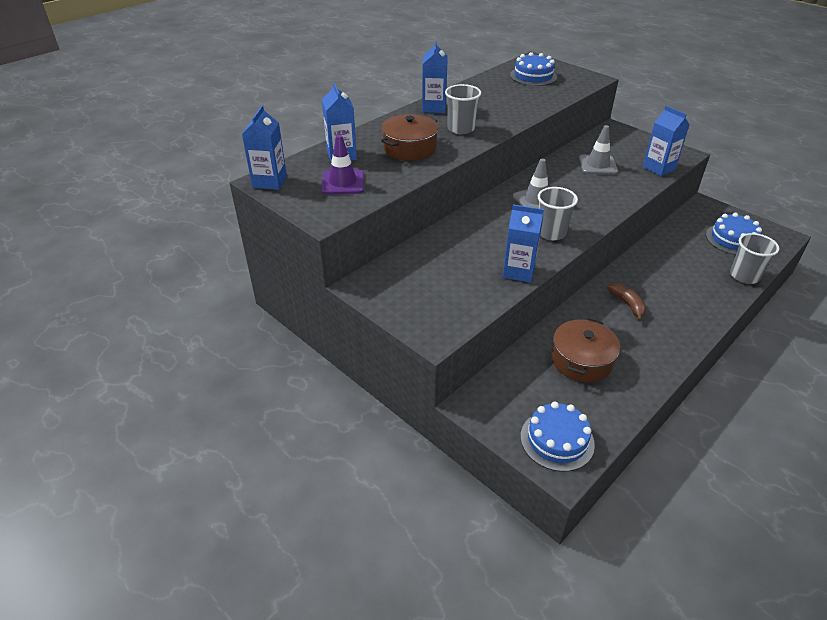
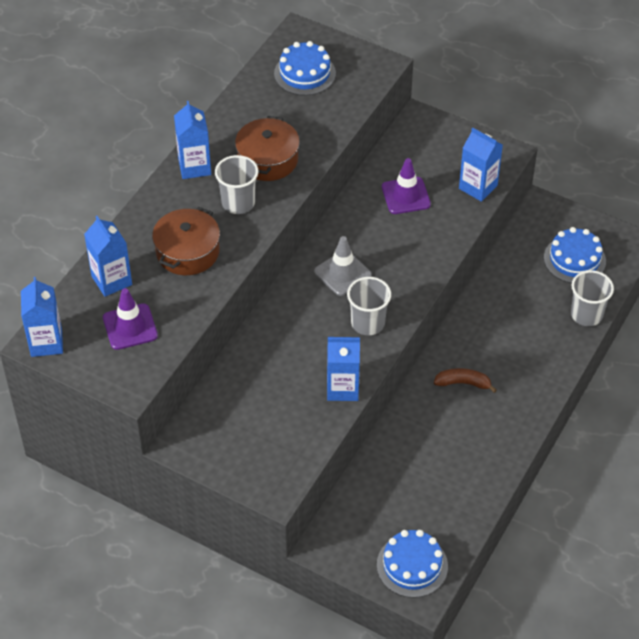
camera: 15 degrees left, 10 degrees up
brown pot [552,318,620,382] -> brown pot moved to [235,116,300,181]
grey traffic cone [579,125,618,174] -> purple traffic cone [382,158,431,214]
brown banana [607,283,646,322] -> brown banana turned 45 degrees counterclockwise [434,368,497,393]

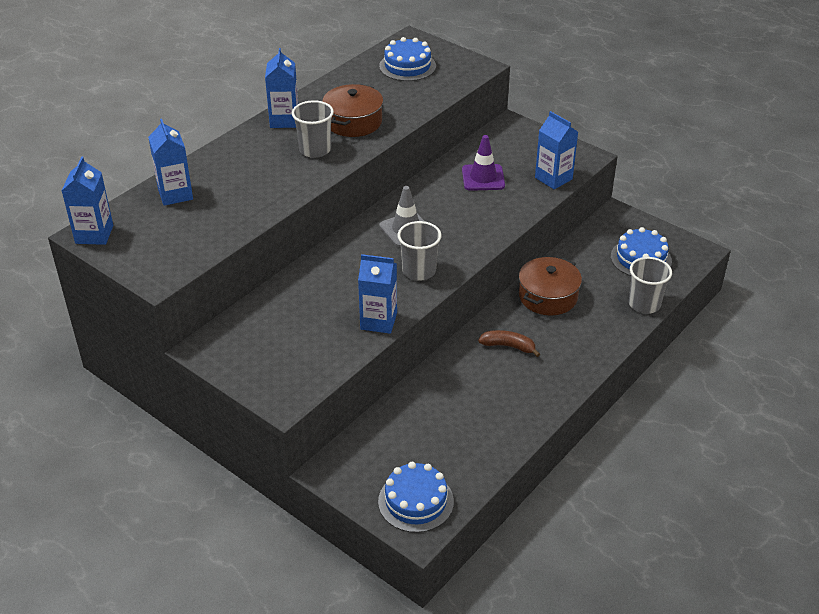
camera: 10 degrees right, 10 degrees down
purple traffic cone [103,288,158,350] -> none
brown pot [152,207,220,275] -> brown pot moved to [519,257,582,315]

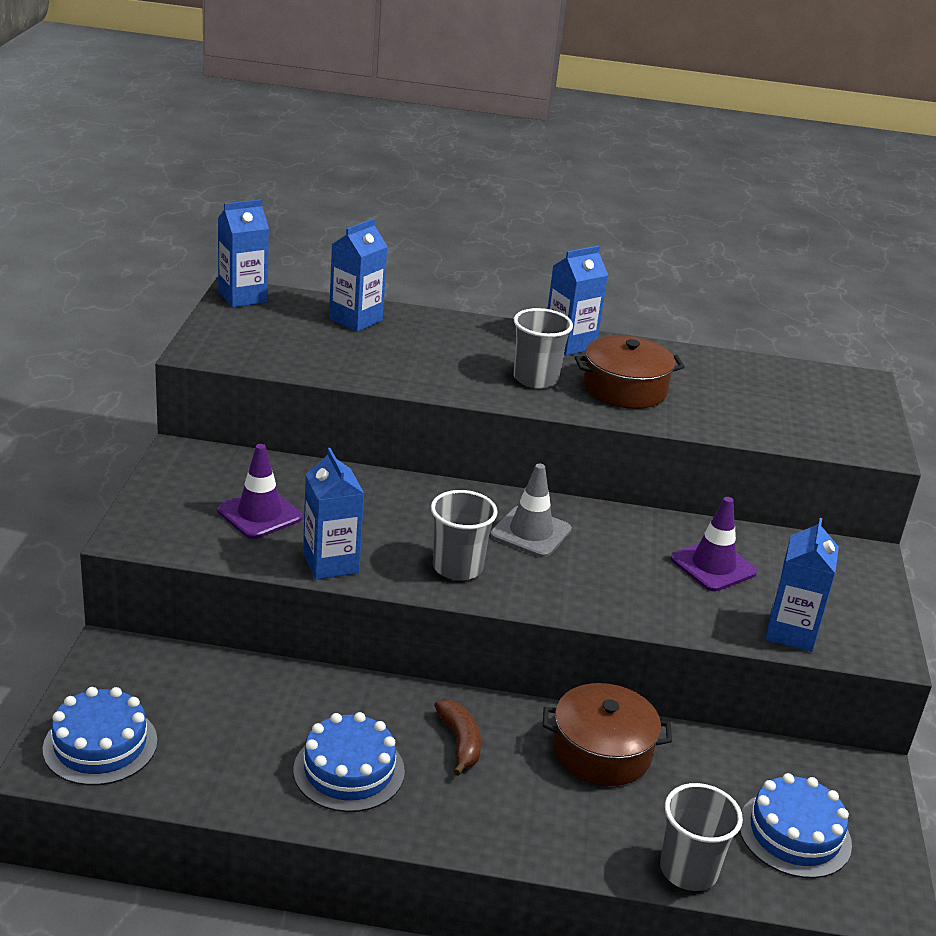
camera: 55 degrees right, 10 degrees down
blue cake [379,37,436,81] -> blue cake moved to [293,712,405,812]
none -> purple traffic cone [217,444,303,539]

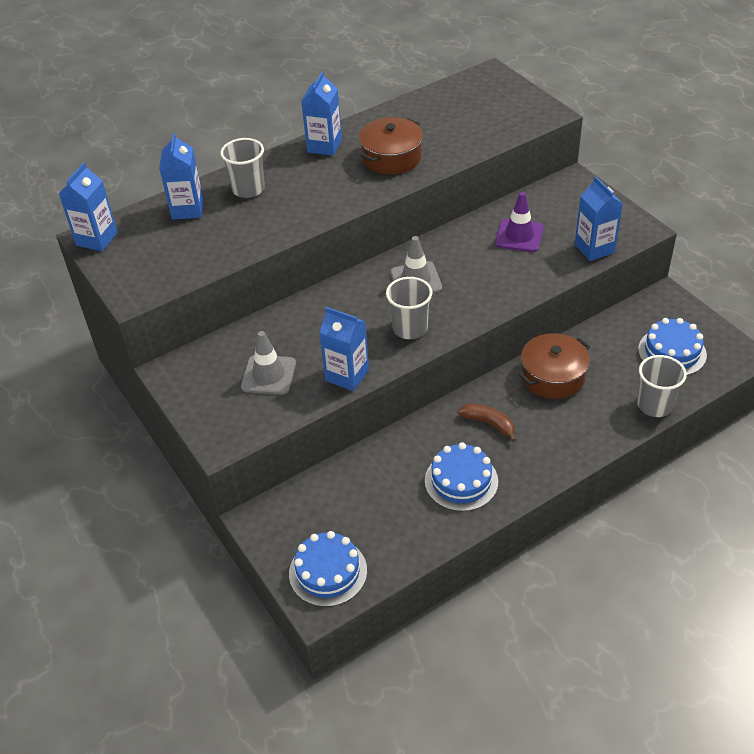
camera: 35 degrees left, 15 degrees up
purple traffic cone [217,444,303,539] -> grey traffic cone [241,331,296,395]
grey cup [513,308,573,388] -> grey cup moved to [220,138,265,198]

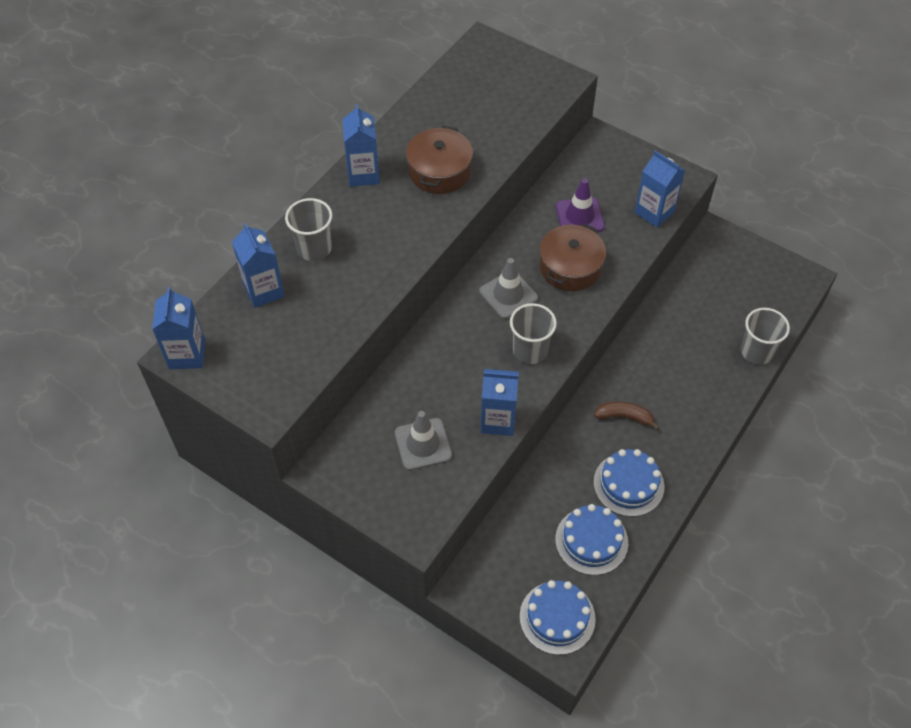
camera: 25 degrees left, 10 degrees up
brown pot [519,333,590,399] -> brown pot moved to [539,224,606,291]
blue cake [638,318,707,376] -> blue cake moved to [555,504,628,575]

